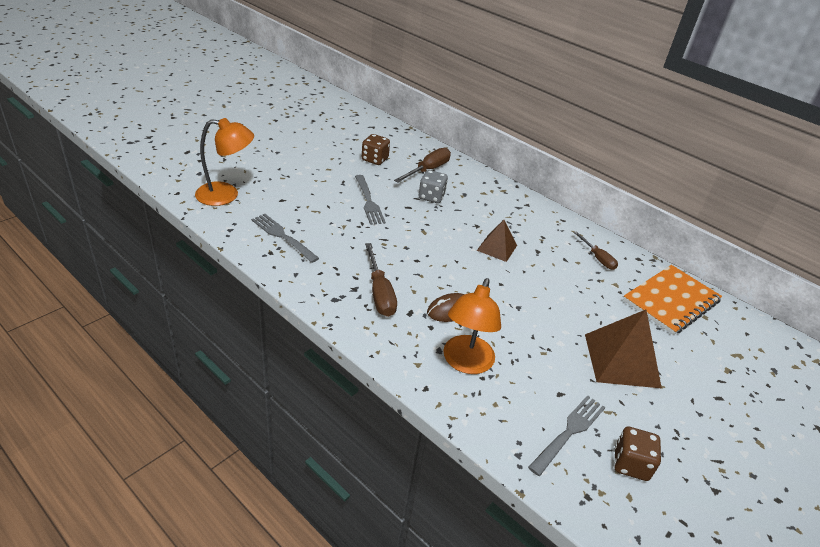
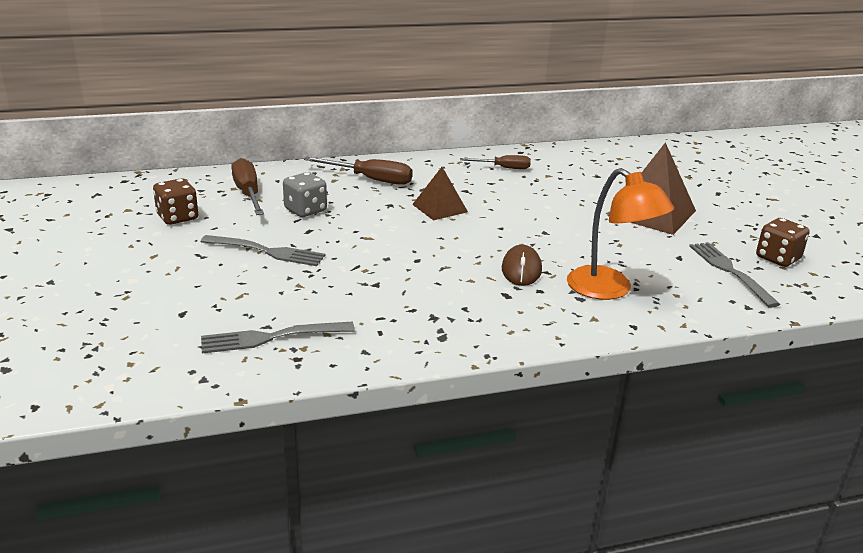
camera: 55 degrees left, 10 degrees down
orange lamp [195,118,254,206] -> none
brown screwdriver [365,243,397,317] -> brown screwdriver moved to [304,157,413,185]
orange notebook [623,265,722,335] -> none

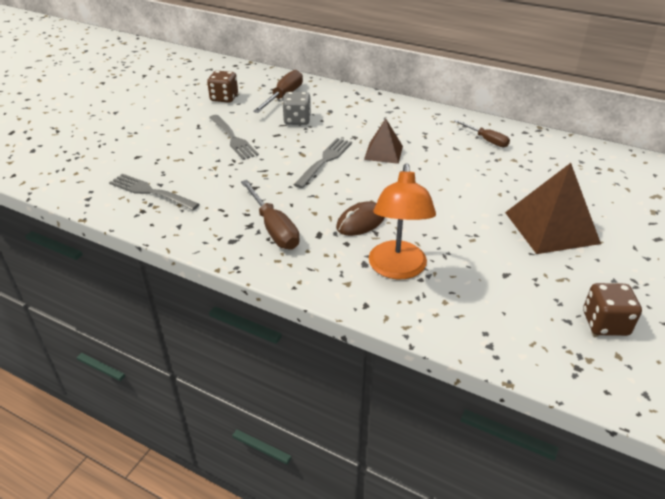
camera: 45 degrees right, 10 degrees up
brown screwdriver [304,157,413,185] -> brown screwdriver moved to [241,180,300,249]
grey fork [689,242,780,308] -> grey fork moved to [294,138,352,188]

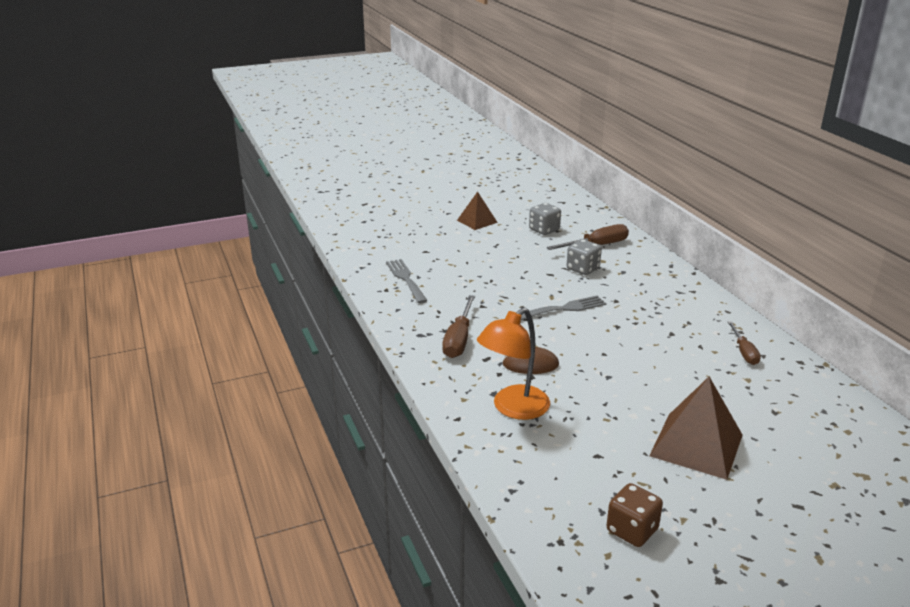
camera: 40 degrees right, 10 degrees down
brown dice [207,71,238,103] -> grey dice [529,203,561,235]
grey fork [209,115,259,160] -> none
brown pyramid [364,119,403,164] -> brown pyramid moved to [457,192,498,230]

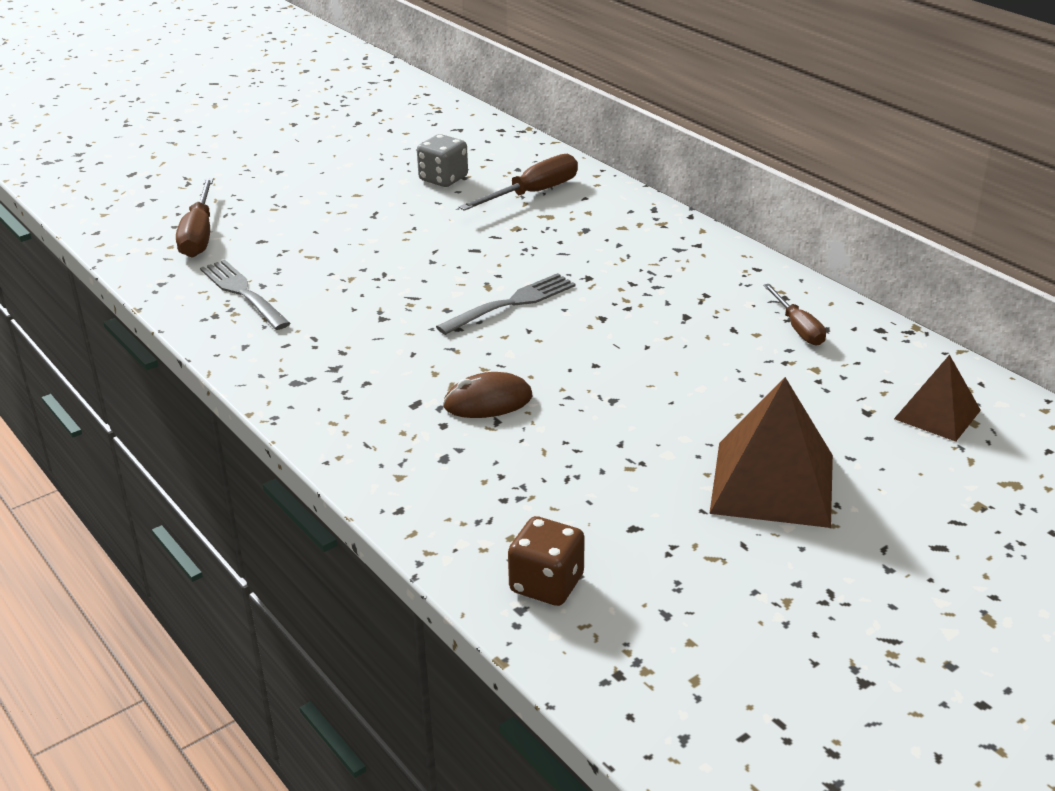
camera: 15 degrees left, 5 degrees up
brown screwdriver [442,295,475,358] -> brown screwdriver moved to [176,178,213,257]
brown pyramid [457,192,498,230] -> brown pyramid moved to [894,355,981,442]
orange lamp [477,308,550,420] -> none
grey dice [567,239,602,275] -> none
brown dice [606,483,663,547] -> brown dice moved to [508,516,585,606]

